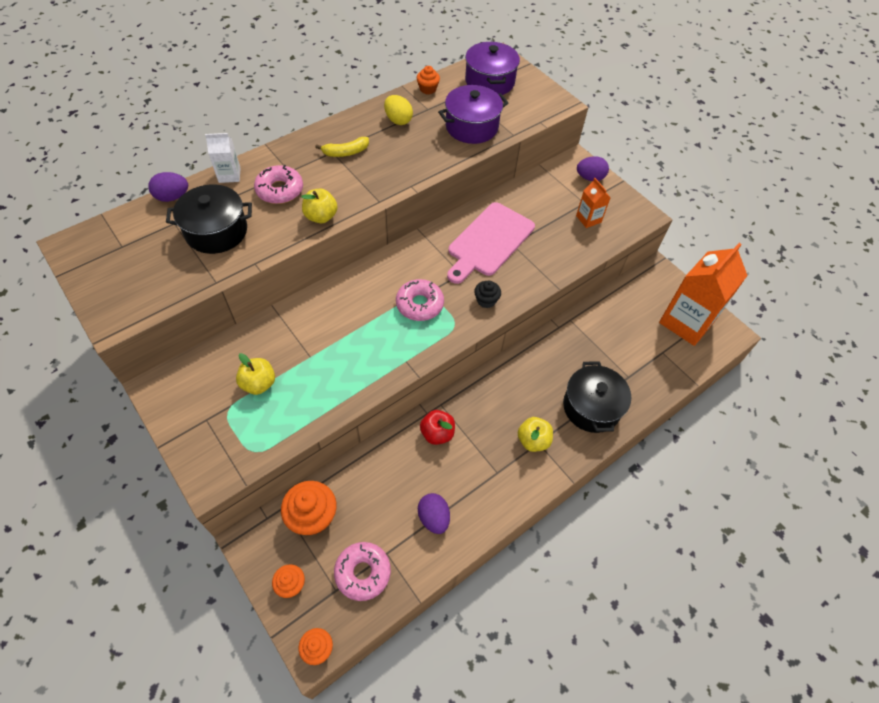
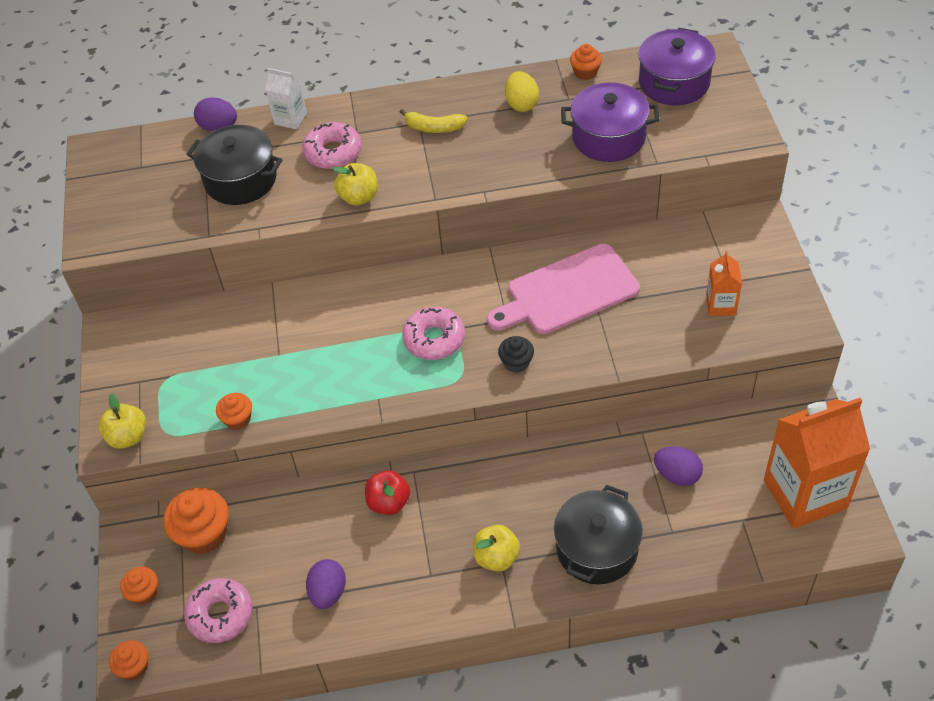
camera: 35 degrees right, 5 degrees down
yellow apple [236,353,275,395] -> yellow apple moved to [98,393,146,449]
purple egg [577,156,609,181] -> purple egg moved to [654,446,703,486]
none -> orange cupcake [216,393,252,430]

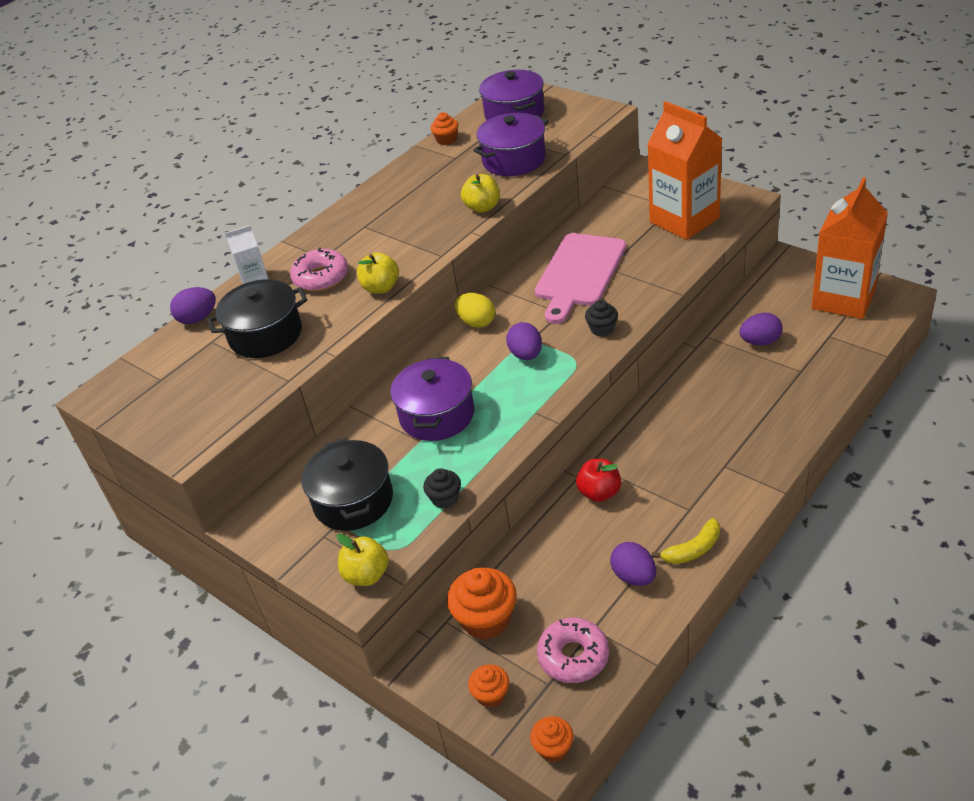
camera: 40 degrees left, 10 degrees down
orange cupcake [216,393,252,430] -> black cupcake [423,468,461,509]
yellow banana [400,109,468,133] -> yellow banana moved to [652,518,720,564]
pink donut [402,307,465,360] -> purple egg [506,322,542,360]
yellow apple [473,525,520,572] -> yellow apple moved to [461,174,500,213]
yellow egg [505,71,539,112] -> yellow egg moved to [454,293,495,328]
black pot [554,485,643,584] -> black pot moved to [301,438,393,531]
orange carton [706,251,742,316] -> orange carton [647,101,722,240], size x2.15
none -> purple pot [390,357,474,441]

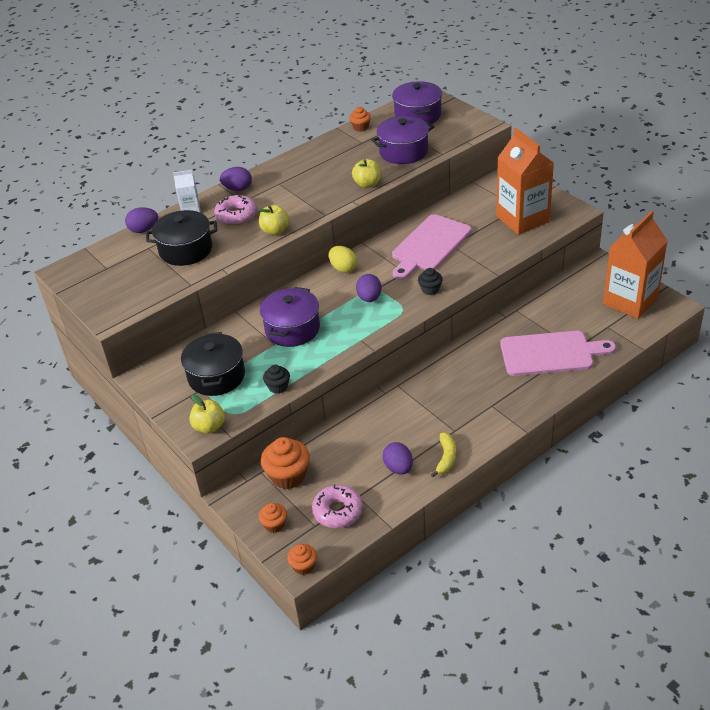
camera: 10 degrees right, 0 degrees up
red apple [576,459,621,502] -> none
yellow banana [652,518,720,564] -> yellow banana turned 60 degrees counterclockwise [431,433,456,477]
purple egg [740,313,782,345] -> purple egg moved to [220,167,252,191]
none -> pink cutting board [500,331,616,376]

